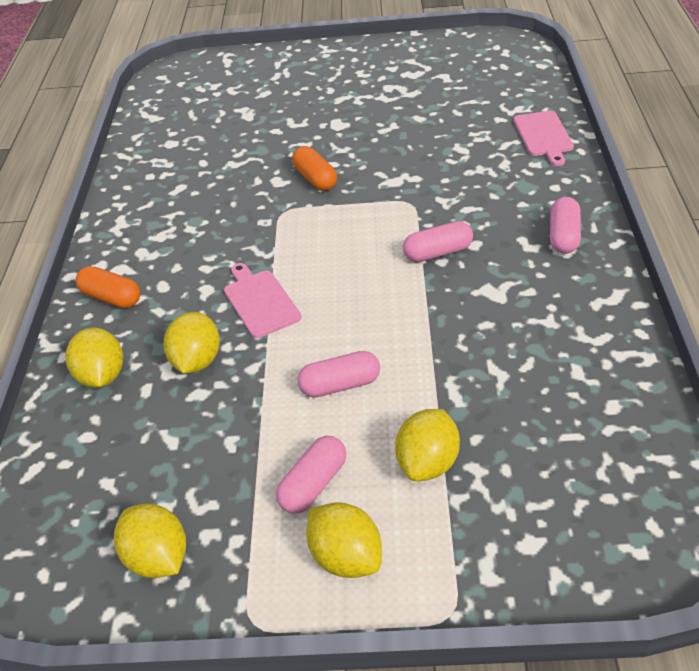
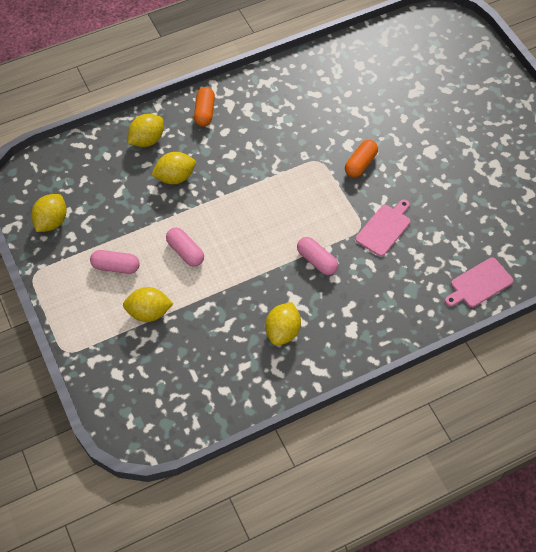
camera: 60 degrees right, 15 degrees up
pink cutting board [224,263,301,338] -> pink cutting board moved to [355,200,410,257]
yellow lemon [306,502,382,578] -> yellow lemon moved to [265,302,301,346]
pink capsule [550,197,581,254] -> none

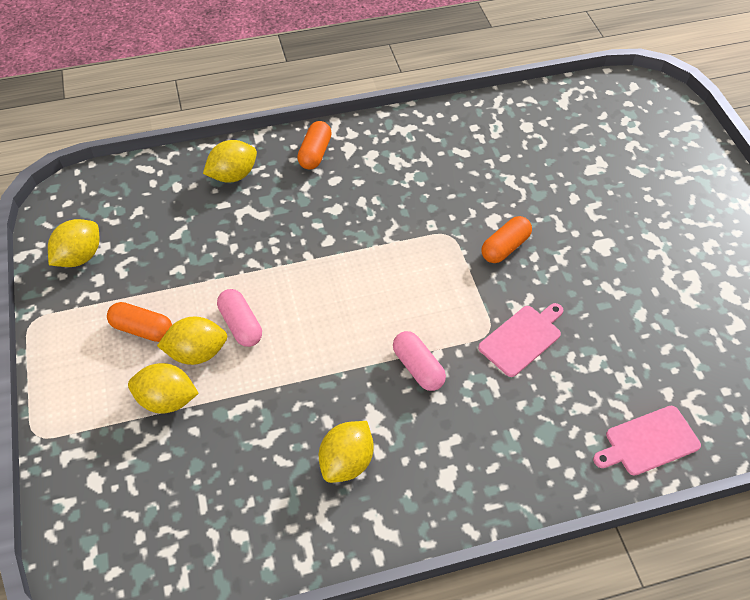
camera: 10 degrees right, 5 degrees down
pink capsule [90,250,140,274] -> orange capsule [107,302,172,342]
yellow lemon [151,152,196,184] -> yellow lemon moved to [157,317,227,365]

